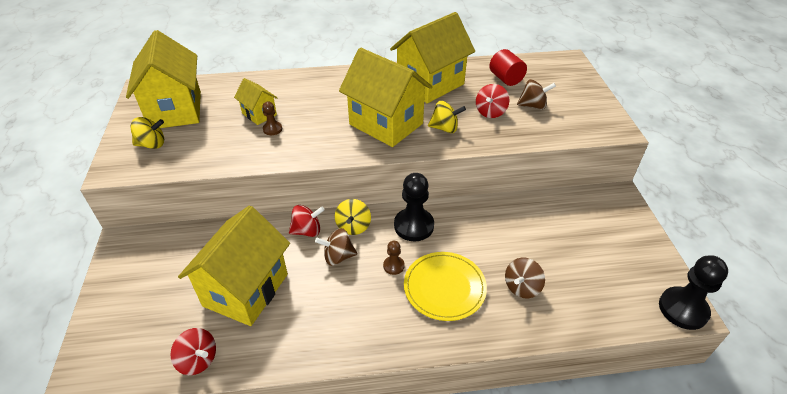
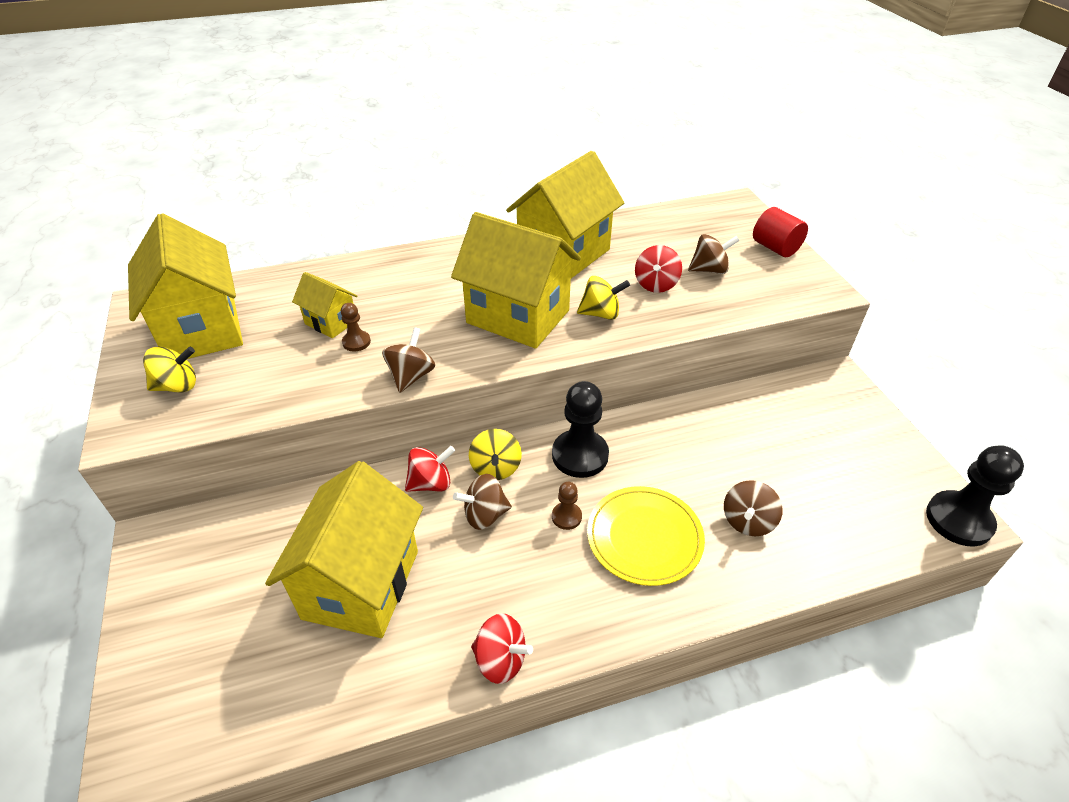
camera: 10 degrees left, 0 degrees up
red spinning top [170,328,216,375] -> red spinning top moved to [471,613,533,684]
red cylinder [489,49,527,86] -> red cylinder moved to [753,207,808,257]
none -> brown spinning top [382,327,435,393]

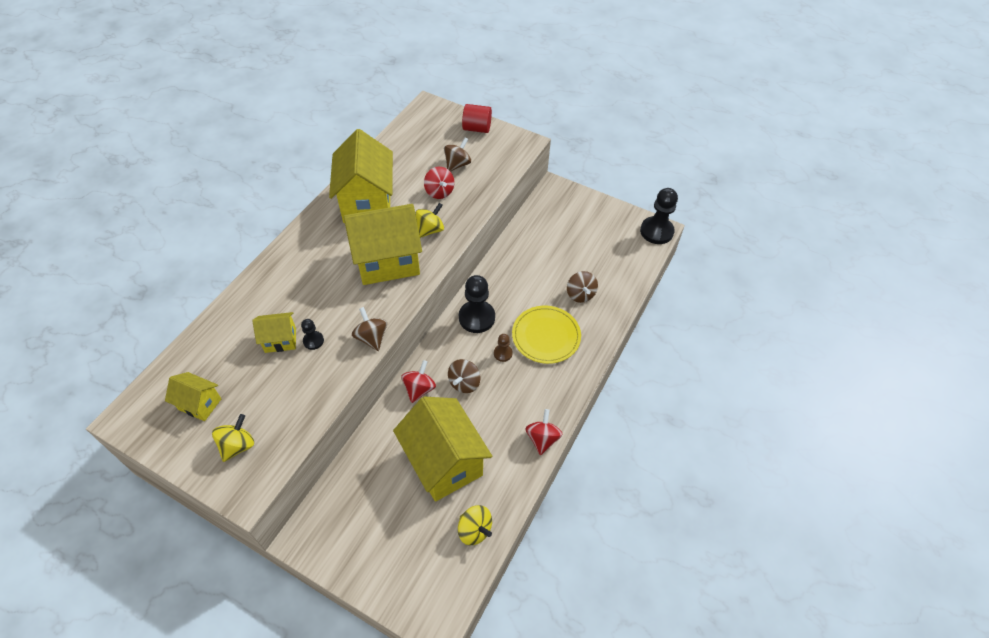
camera: 45 degrees left, 10 degrees up
yellow house [128,213,243,359] -> yellow house [165,372,221,421], size x0.49
brown pawn [341,303,371,352] -> black pawn [301,319,324,350]
yellow spinning top [469,429,522,480] -> yellow spinning top moved to [458,505,492,545]
red spinning top [471,613,533,684] -> red spinning top turned 60 degrees counterclockwise [525,409,563,455]

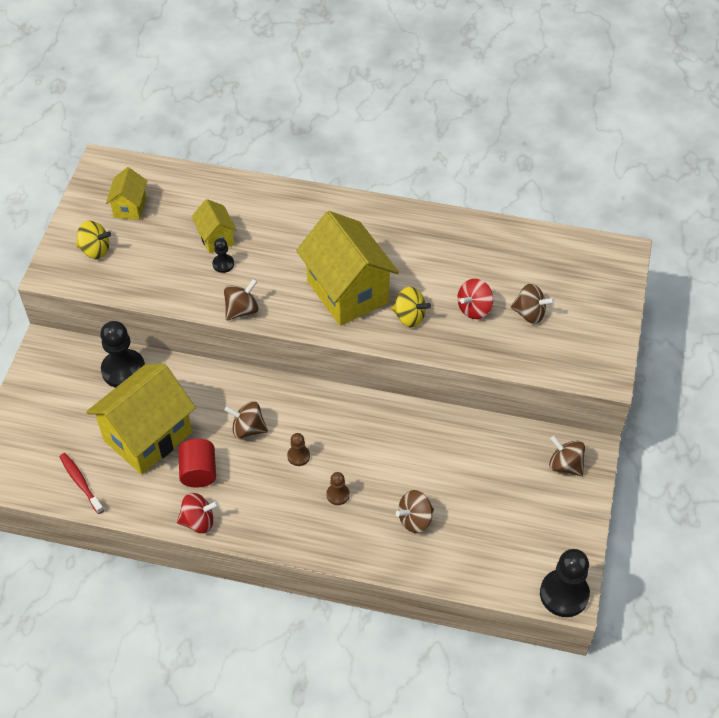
camera: 75 degrees right, 0 degrees up
yellow house [329,129,393,223] -> none
red spinning top [401,360,436,403] -> none
yellow spinning top [458,505,492,545] -> red toothbrush [59,453,104,514]
black pawn [459,275,495,333] -> black pawn moved to [100,321,145,388]
red cylinder [462,104,492,133] -> red cylinder moved to [178,439,216,487]
yellow plate [512,306,581,364] -> brown pawn [326,472,350,505]
none -> brown spinning top [549,436,585,476]

